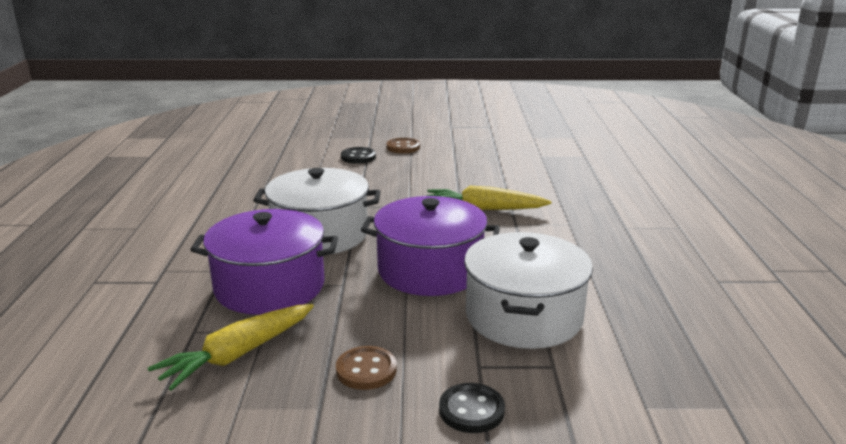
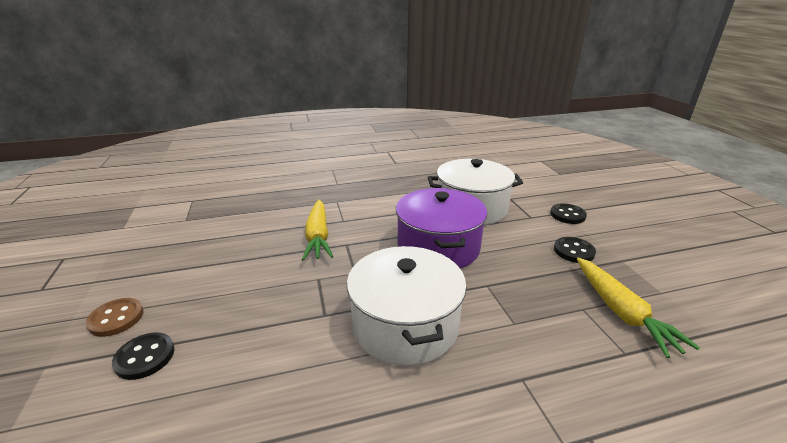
camera: 105 degrees left, 5 degrees up
yellow carrot [148,304,314,391] -> yellow carrot turned 45 degrees clockwise [577,258,700,358]
purple pot [190,209,338,315] -> none
brown button [336,346,397,390] -> black button [554,237,596,263]

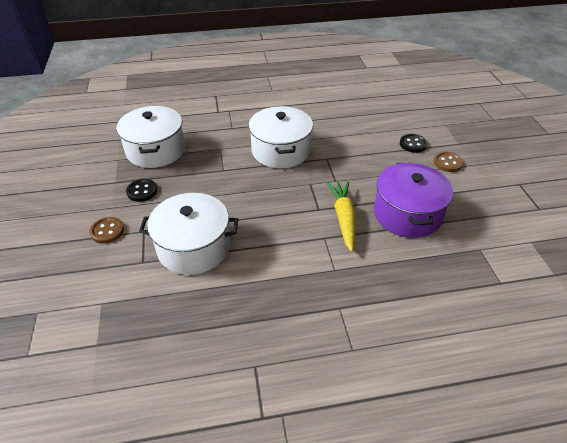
camera: 175 degrees left, 15 degrees up
purple pot [396,188,487,268] -> purple pot moved to [374,163,453,238]
black button [550,203,587,224] -> brown button [89,217,124,244]
yellow carrot [577,258,700,358] -> white pot [117,106,185,168]

